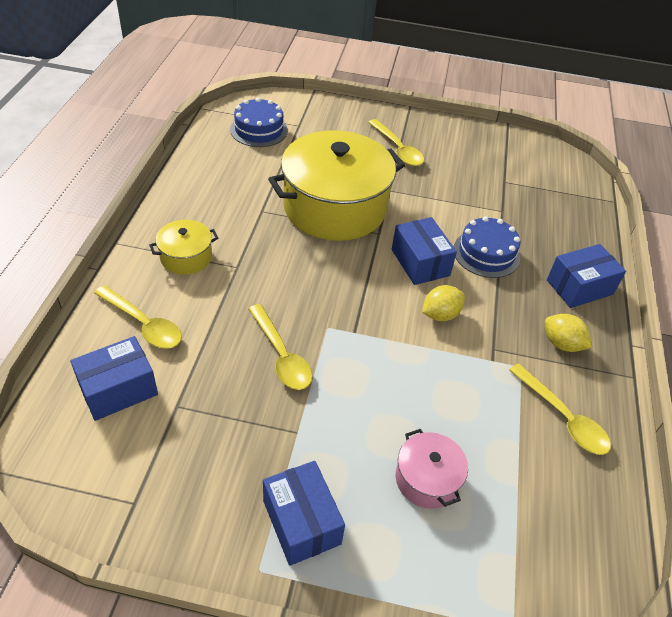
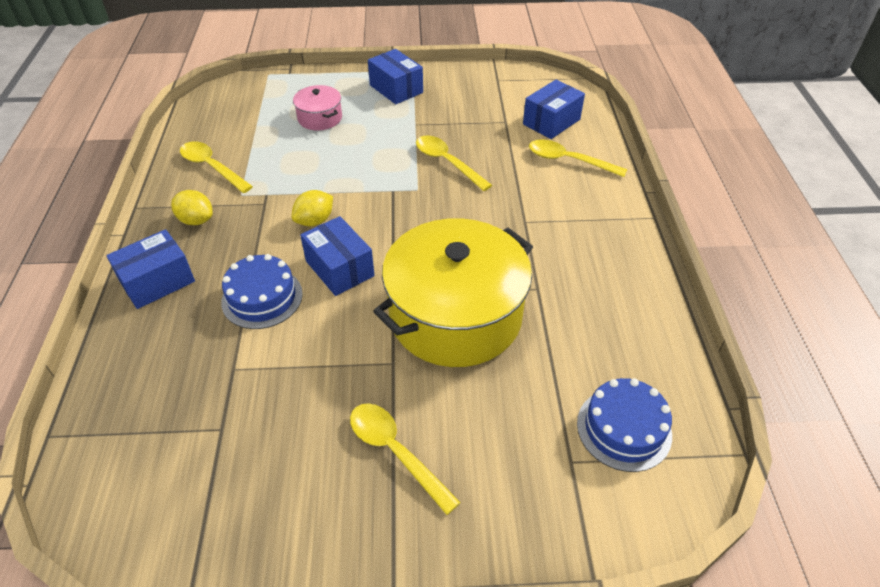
camera: 170 degrees right, 0 degrees up
yellow pot [149,220,218,275] -> none

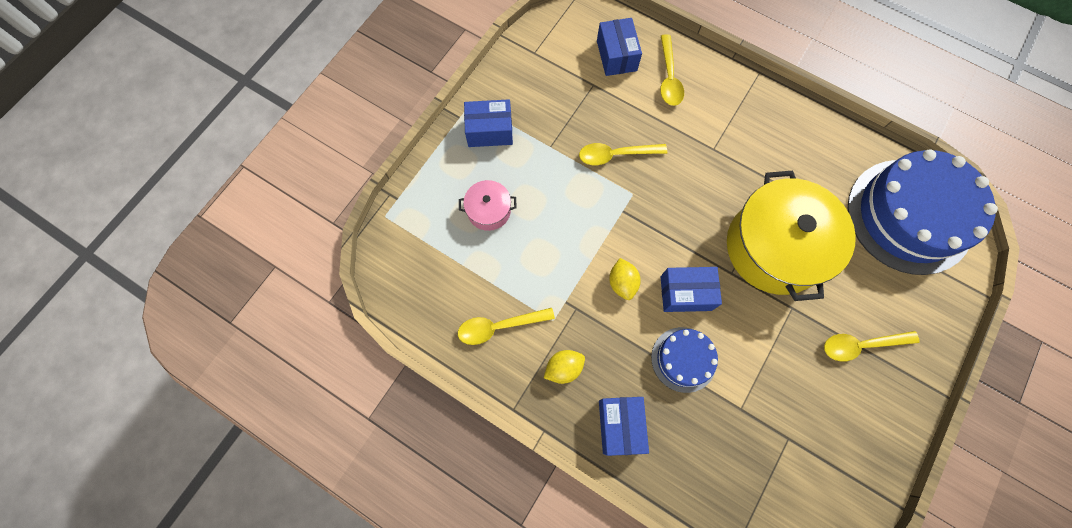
camera: 55 degrees left, 25 degrees up
yellow spoon [529,139,627,177] -> yellow spoon turned 60 degrees counterclockwise [660,34,684,106]
blue cake [577,378,672,472] -> blue cake [848,149,998,275], size x2.03

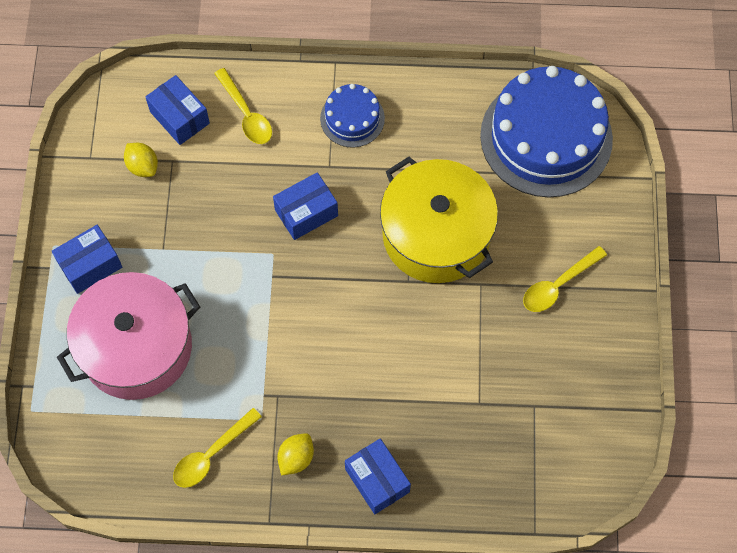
camera: 30 degrees left, 5 degrees down
pink pot [459,180,517,231] -> pink pot [57,272,200,400], size x2.22
yellow spoon [579,143,667,165] -> none
yellow lemon [609,258,641,300] -> yellow lemon moved to [124,143,158,177]
blue cake [651,327,718,393] -> blue cake moved to [320,84,385,148]
blue box [661,267,722,312] -> blue box moved to [273,172,338,240]

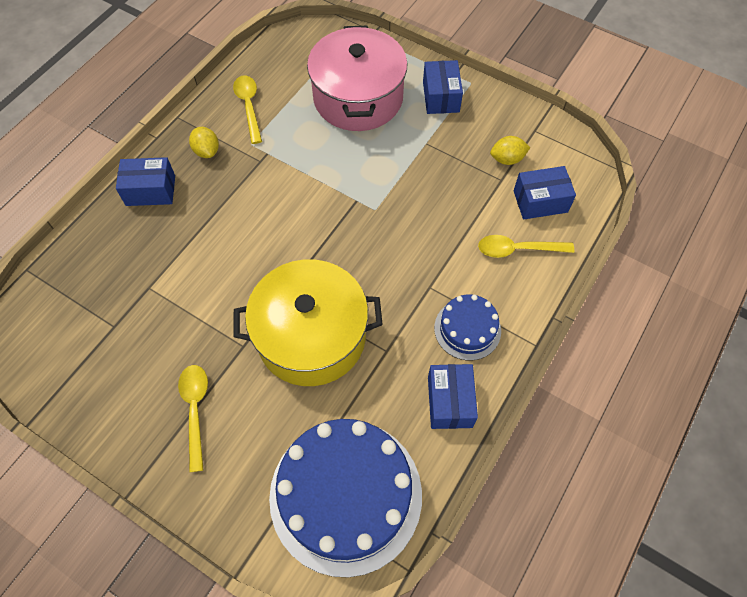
camera: 120 degrees right, 5 degrees down
blue box [273,172,338,240] -> blue box moved to [428,364,478,429]

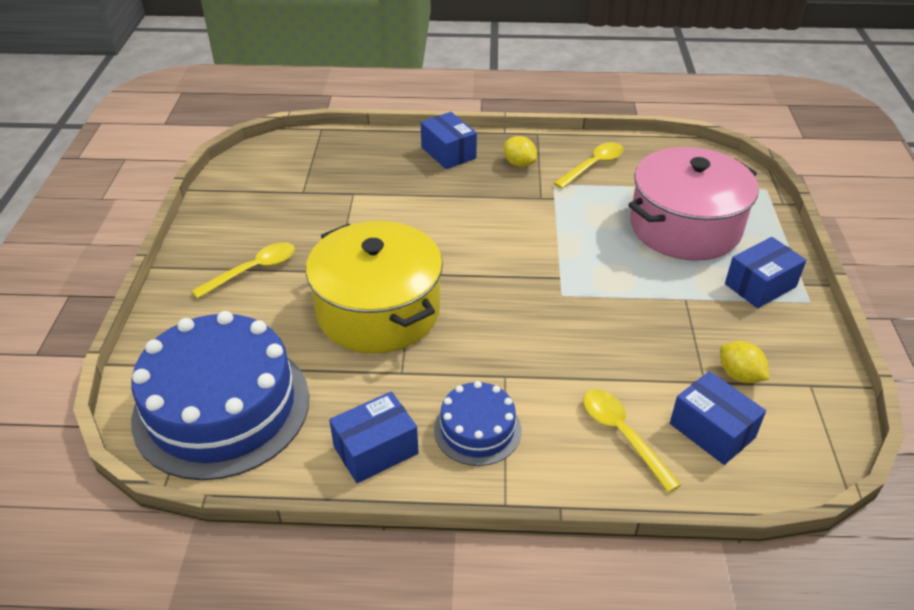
camera: 60 degrees right, 20 degrees down
yellow lemon [189,127,219,158] -> yellow lemon turned 75 degrees counterclockwise [504,136,537,167]

